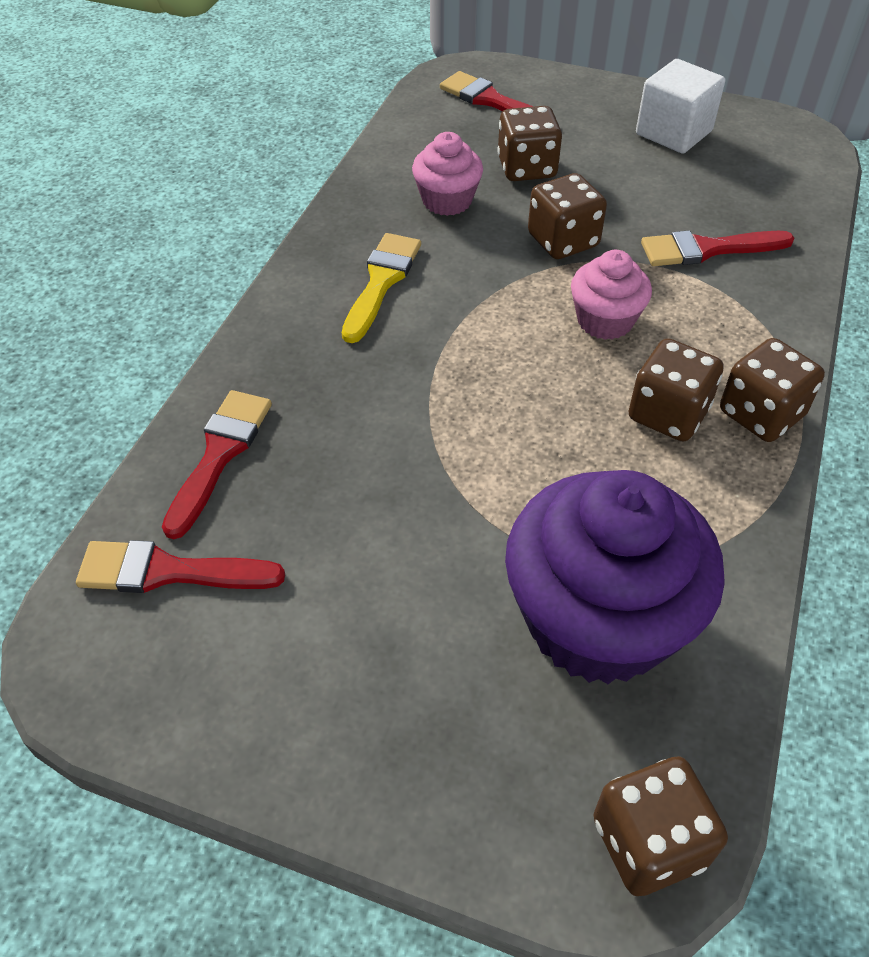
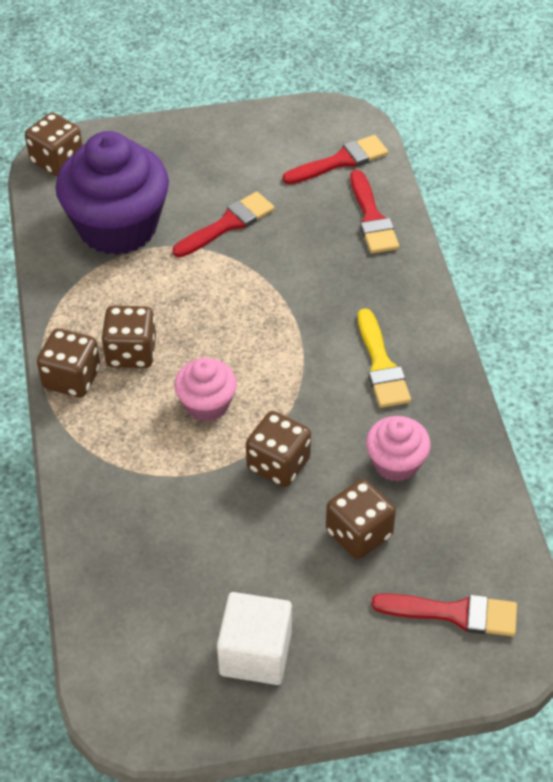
camera: 150 degrees right, 0 degrees up
red brush [641,230,794,266] -> red brush moved to [173,192,275,257]

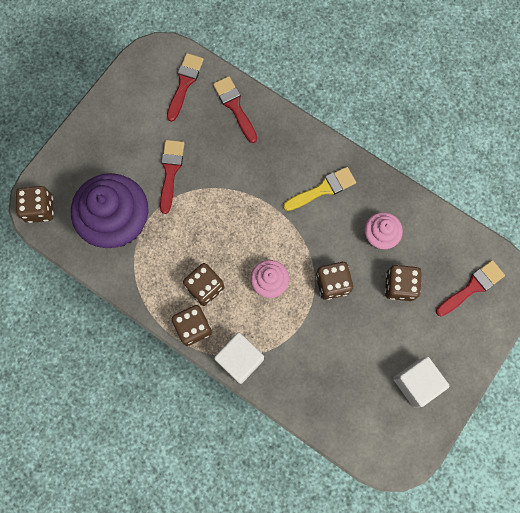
camera: 45 degrees left, 25 degrees up
red brush [350,170,399,253] -> red brush turned 150 degrees counterclockwise [213,76,257,143]
yellow brush [358,308,411,408] -> yellow brush turned 60 degrees counterclockwise [283,167,356,211]
none -> white cube [214,333,264,384]

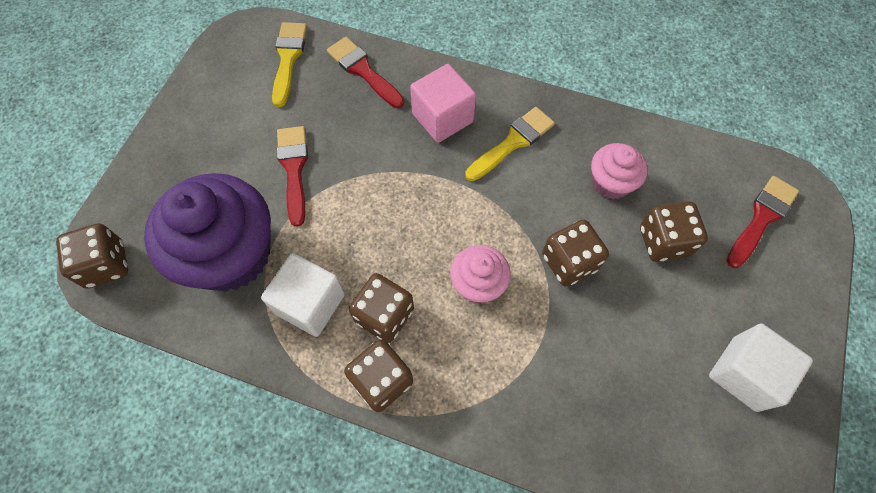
camera: 15 degrees left, 10 degrees down
red brush [167,53,204,122] -> yellow brush [272,22,307,107]
white cube [214,333,264,384] -> white cube moved to [261,253,345,337]
none -> pink cube [410,64,476,143]

